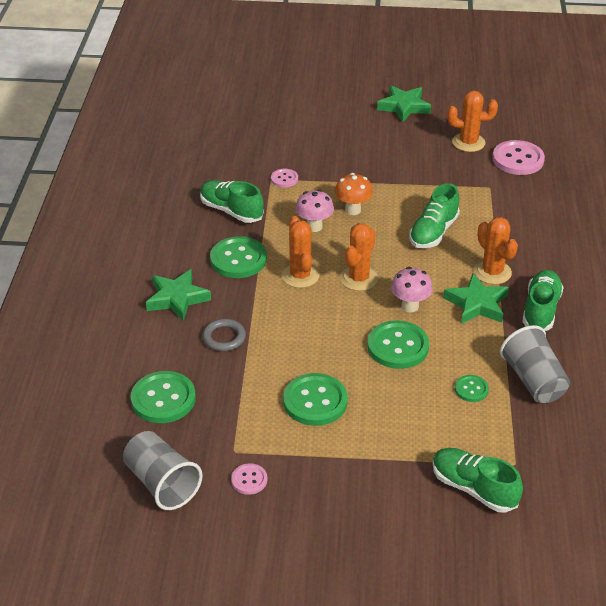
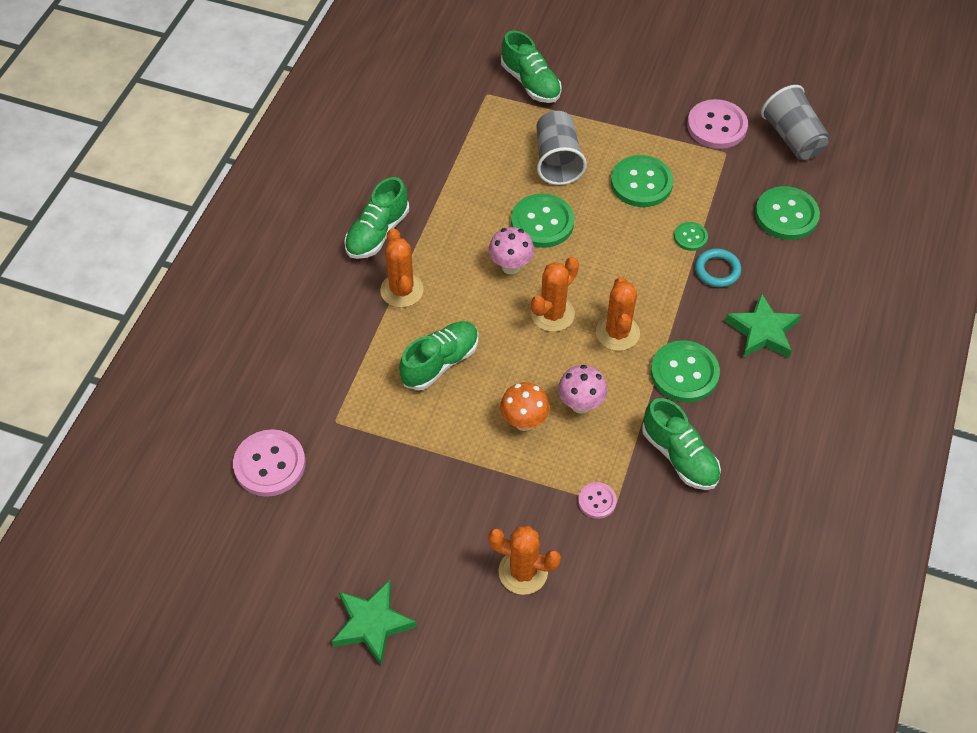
camera: 165 degrees left, 15 degrees up
grey ring [202,319,246,351] -> turquoise ring [695,249,741,287]
pink button [231,463,268,495] -> pink button [687,99,748,149], size x1.90
green star [443,273,509,324] -> none
orange cactus [447,91,498,152] -> orange cactus moved to [488,526,561,595]
green button [455,375,489,402] -> green button moved to [674,222,708,251]
grey cup [500,325,570,403] -> grey cup moved to [536,111,587,185]

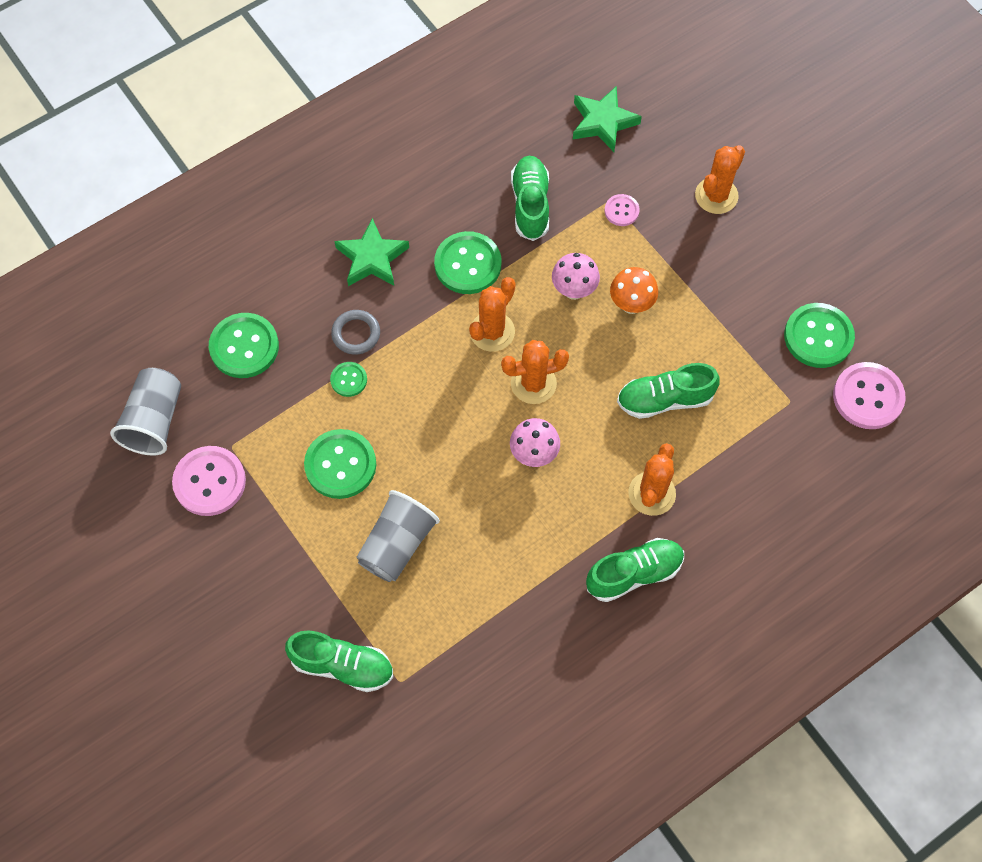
camera: 145 degrees left, 10 degrees up
green star [332,580,417,665] -> green star moved to [573,86,642,152]
orange cactus [488,526,561,595] -> orange cactus turned 75 degrees clockwise [695,145,745,214]
green shoe [501,31,562,103] -> green shoe turned 105 degrees clockwise [285,630,393,692]
green button [511,194,574,248] -> green button moved to [784,303,855,368]
turquoise ring [695,249,741,287] -> grey ring [331,310,380,355]

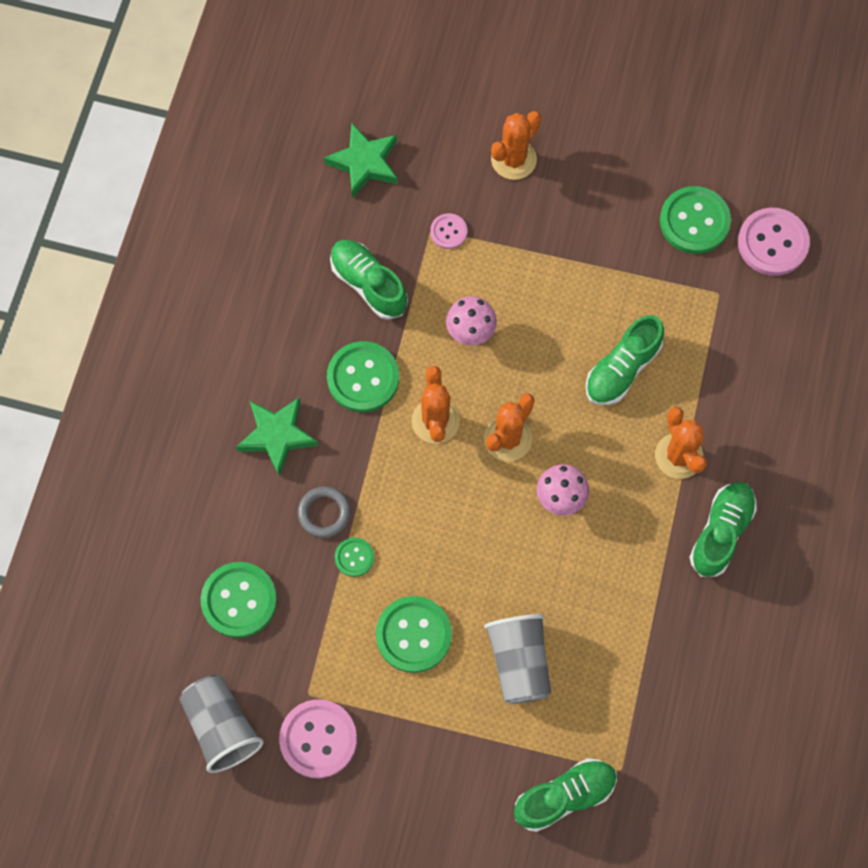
camera: 40 degrees left, 5 degrees up
orange mushroom [610,267,658,314] -> none
orange cactus [695,145,745,214] -> orange cactus turned 45 degrees clockwise [491,111,541,180]

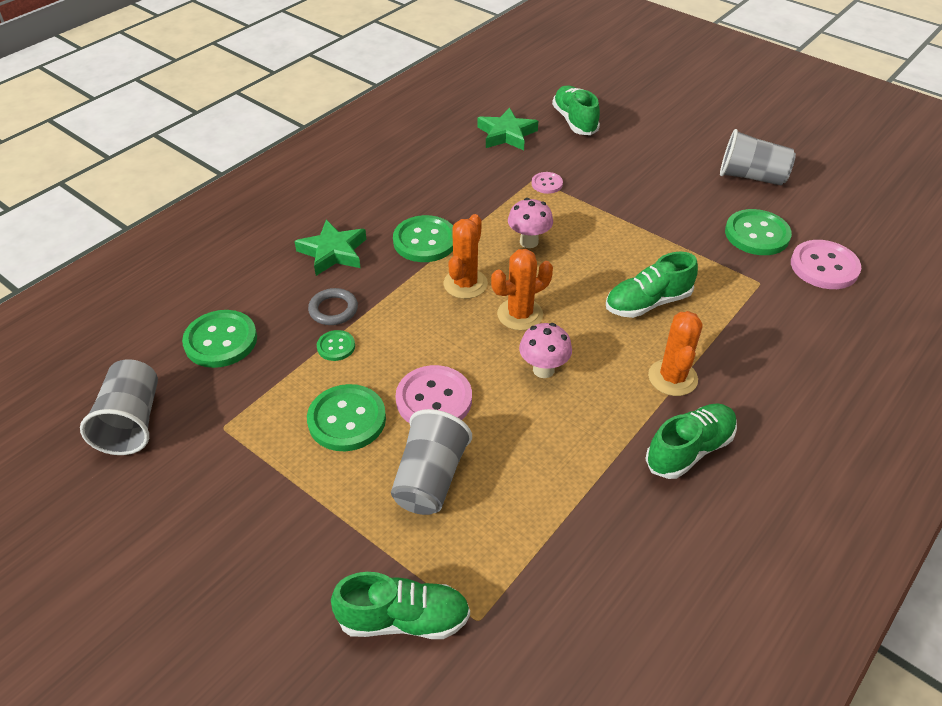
camera: 25 degrees right, 25 degrees down
pink button [279,699,357,778] -> pink button moved to [396,365,472,423]
green shoe [330,240,408,320] -> green shoe moved to [552,86,600,135]
orange cactus [491,111,541,180] -> none
none -> grey cup [720,129,796,185]

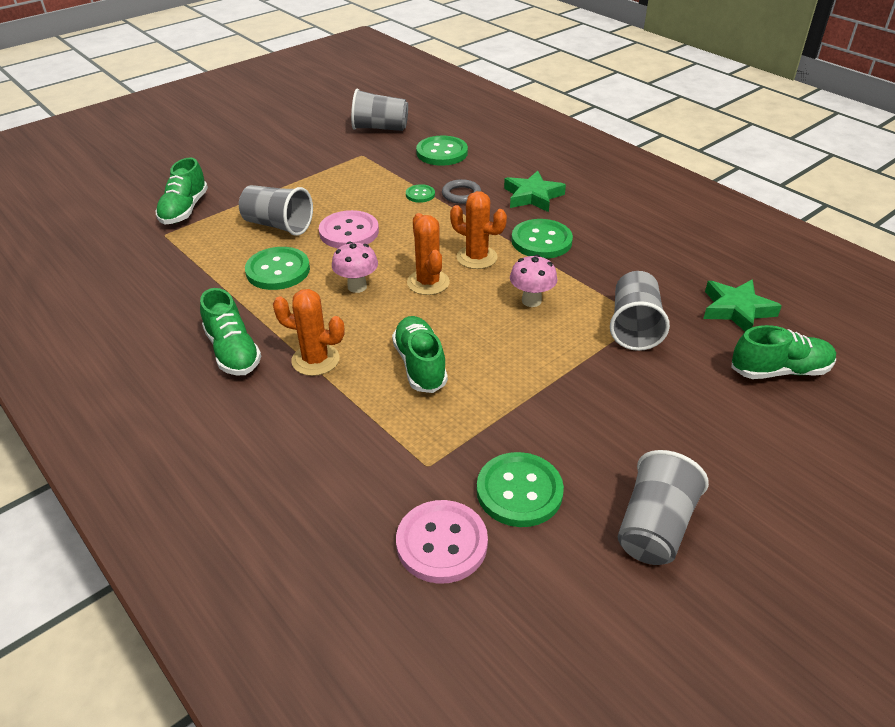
camera: 100 degrees right, 5 degrees down
green button [307,384,386,451] -> green button moved to [245,247,310,290]
pink button [532,172,563,194] -> grey cup [610,271,670,351]

